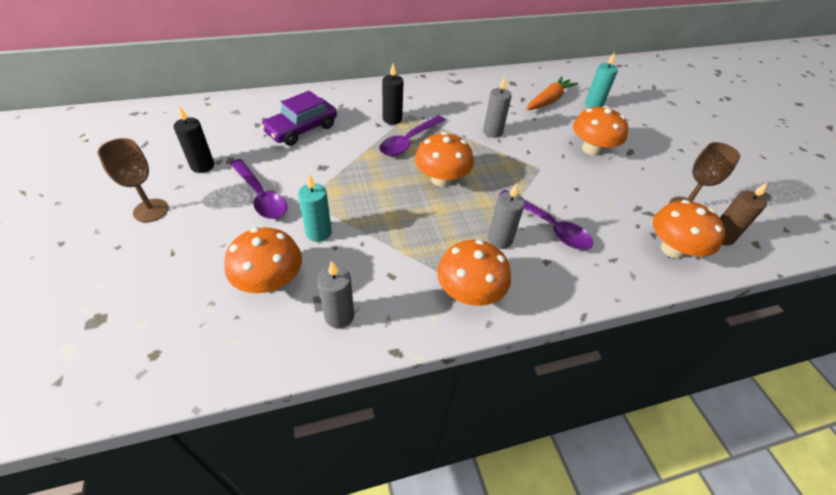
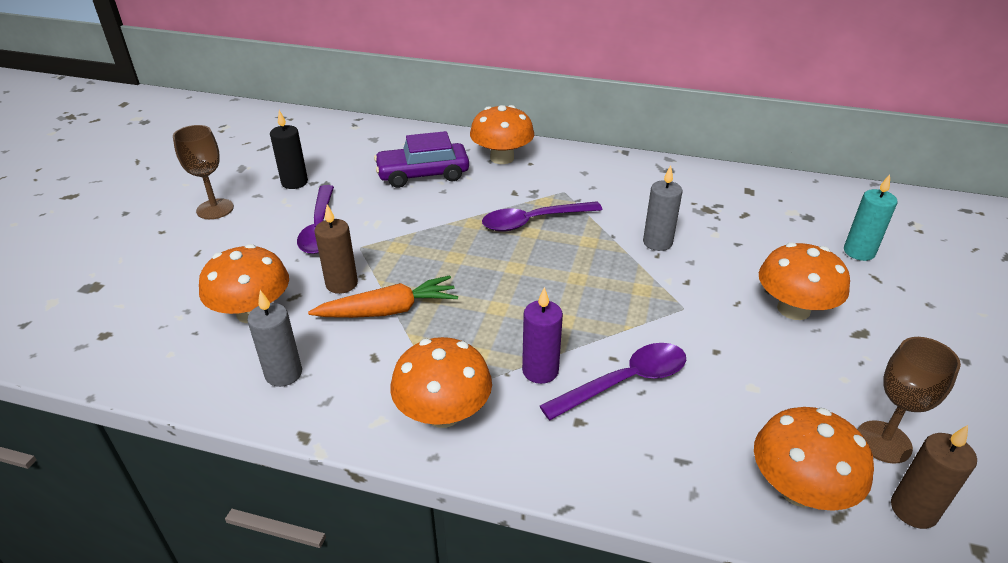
camera: 35 degrees right, 10 degrees down
turquoise candle [298,174,332,242] -> brown candle [315,204,358,294]
black candle [382,63,404,124] -> none
orange mushroom [415,132,474,187] -> orange mushroom moved to [470,105,534,164]
grey candle [488,183,525,249] -> purple candle [522,287,563,384]
purple spoon [498,190,593,250] -> purple spoon turned 105 degrees counterclockwise [540,343,686,420]
orange carrot [527,76,578,110] -> orange carrot moved to [308,275,458,318]

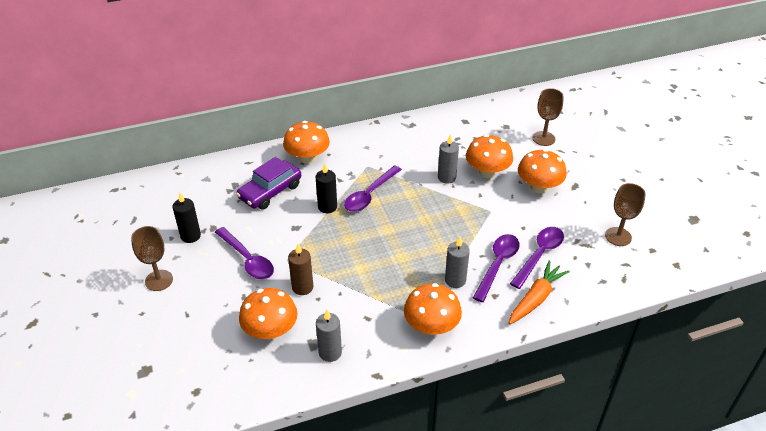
camera: 35 degrees left, 5 degrees up
orange carrot [308,275,458,318] -> orange carrot moved to [509,260,570,324]
purple candle [522,287,563,384] -> grey candle [445,237,470,288]
orange mushroom [754,407,874,511] -> orange mushroom moved to [466,135,513,178]
turquoise candle [844,174,897,261] -> brown goblet [533,88,564,146]
brown candle [891,425,977,529] -> none
none -> black candle [316,163,337,213]
none -> purple spoon [510,227,564,289]

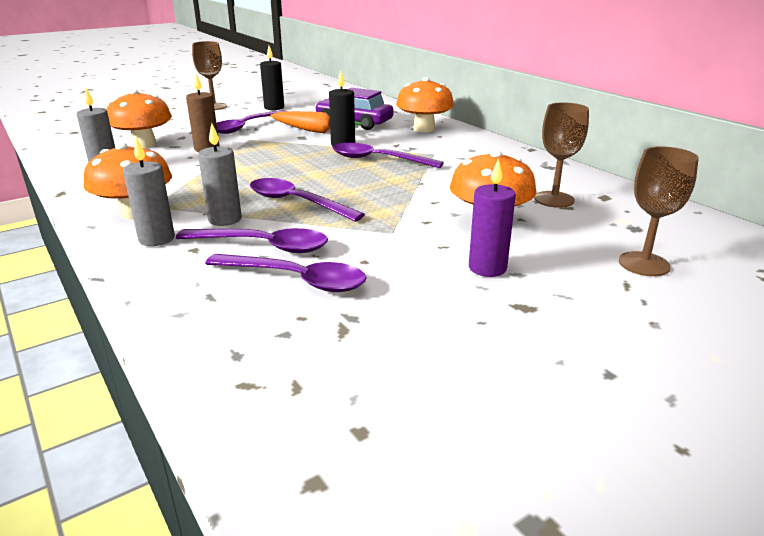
camera: 75 degrees right, 15 degrees down
grey candle [438,134,459,184] -> grey candle moved to [123,137,175,246]
orange carrot [509,260,570,324] -> orange carrot moved to [270,111,362,133]
orange mushroom [518,149,567,193] -> purple candle [469,158,516,277]
brown goblet [605,183,646,246] -> brown goblet moved to [534,102,589,208]
none -> purple spoon [250,178,365,222]

